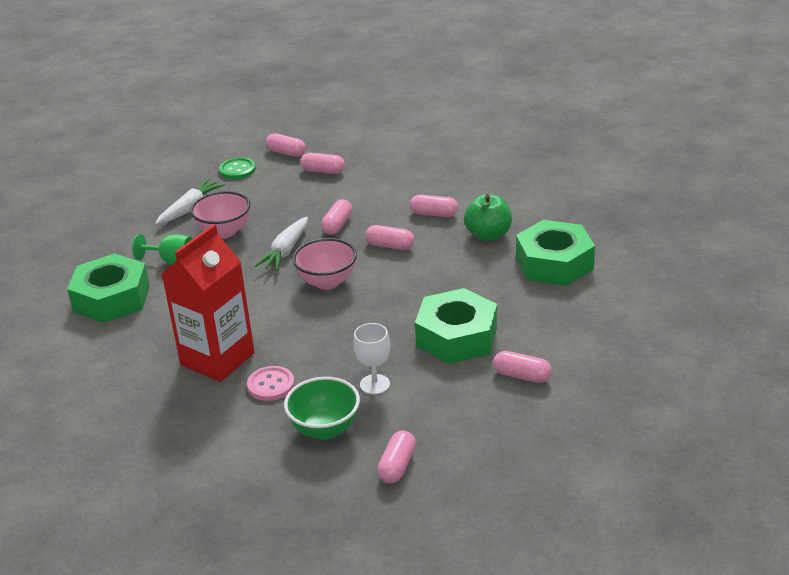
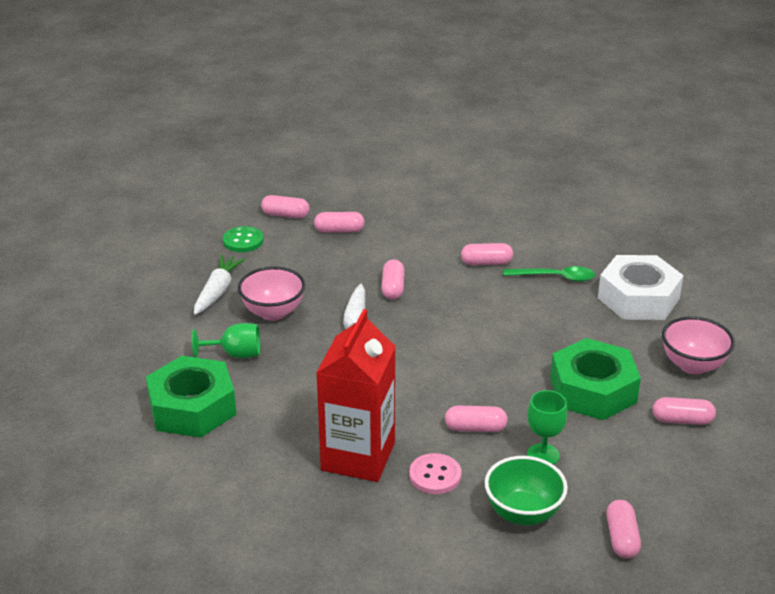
camera: 20 degrees left, 0 degrees up
pink bowl [292,238,357,290] -> pink bowl moved to [662,316,735,375]
white goblet [353,323,390,395] -> green goblet [527,390,567,465]
pink capsule [365,225,415,250] -> pink capsule moved to [445,406,508,432]
green apple [464,194,512,241] -> green spoon [503,266,595,282]
green nut [516,220,595,286] -> white nut [598,255,684,320]

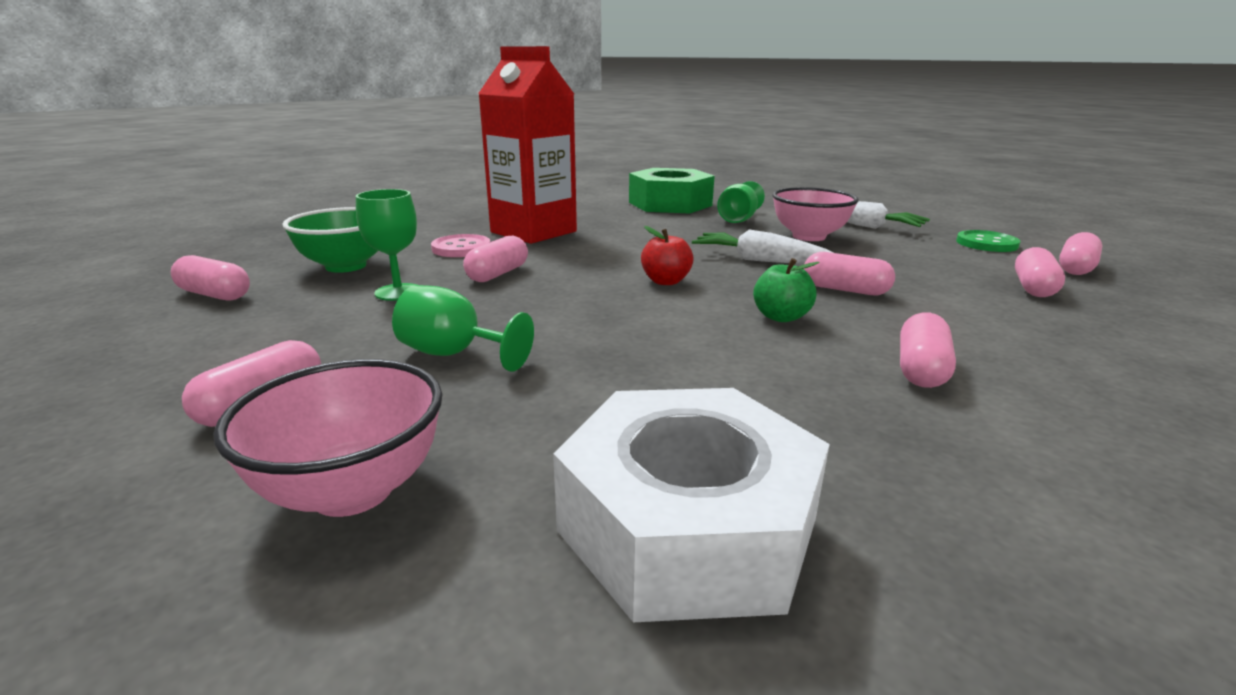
camera: 115 degrees right, 10 degrees down
green spoon [503,266,595,282] -> none
green nut [550,338,641,420] -> green goblet [392,285,534,371]
none -> red apple [641,226,694,285]
none -> green apple [753,258,820,322]

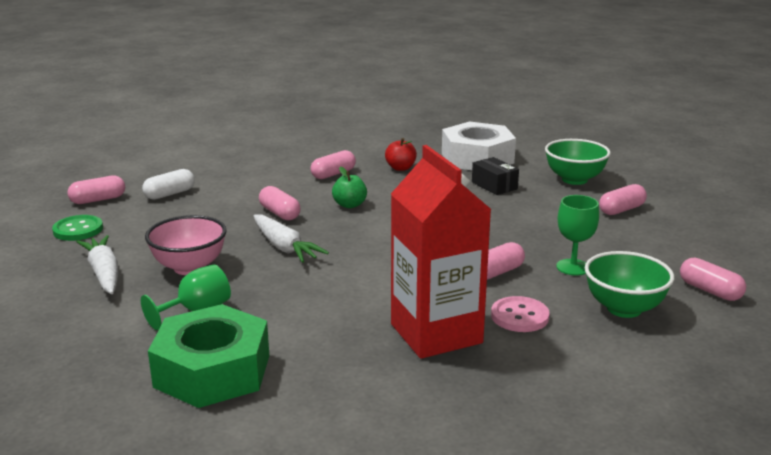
camera: 155 degrees left, 0 degrees up
pink bowl [213,359,443,517] -> green bowl [545,139,611,185]
green goblet [392,285,534,371] -> none
red apple [641,226,694,285] -> red apple moved to [385,138,417,171]
pink capsule [1015,247,1065,297] -> white capsule [142,169,195,200]
none -> black box [472,157,519,195]

